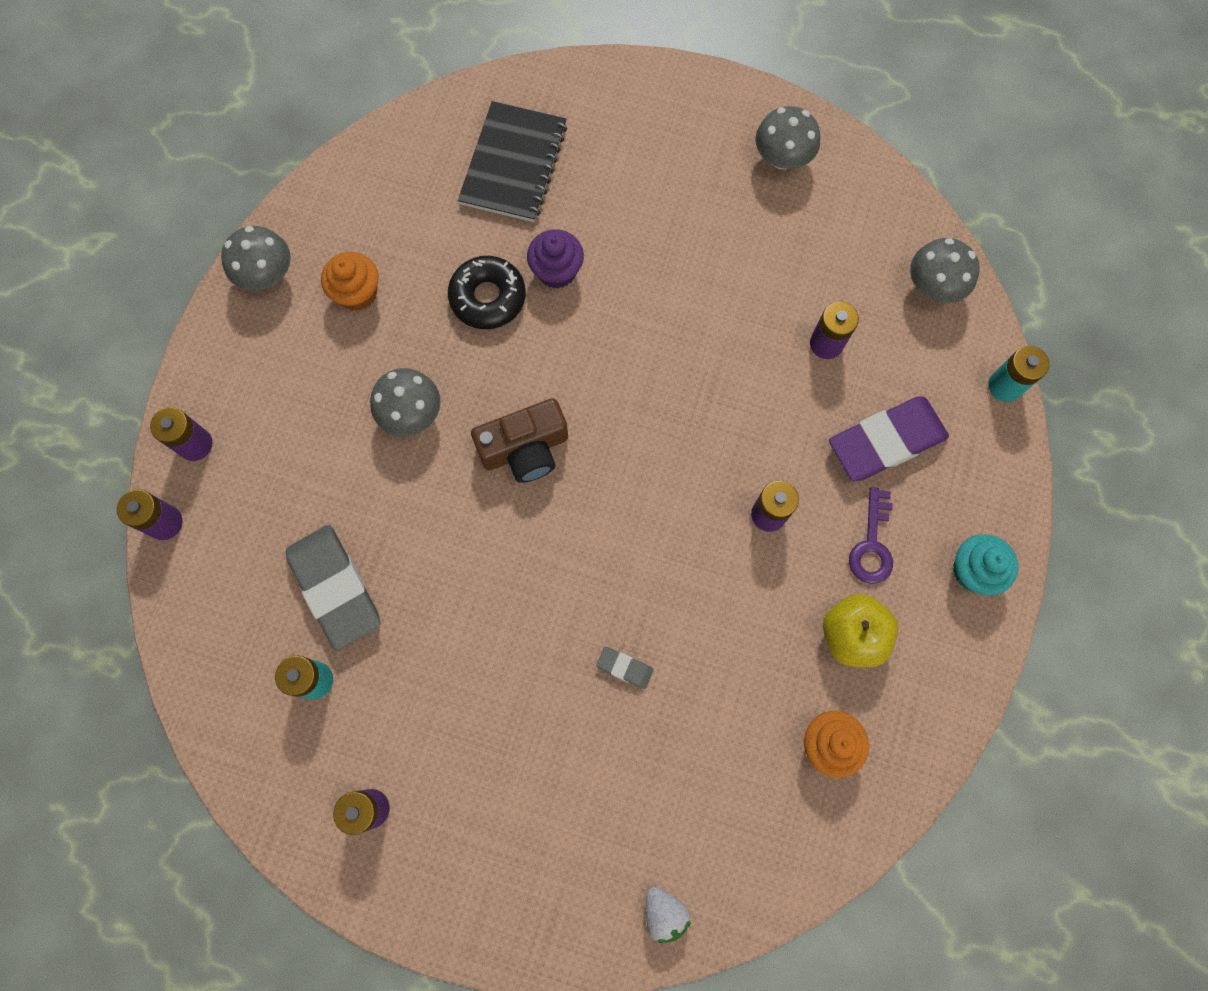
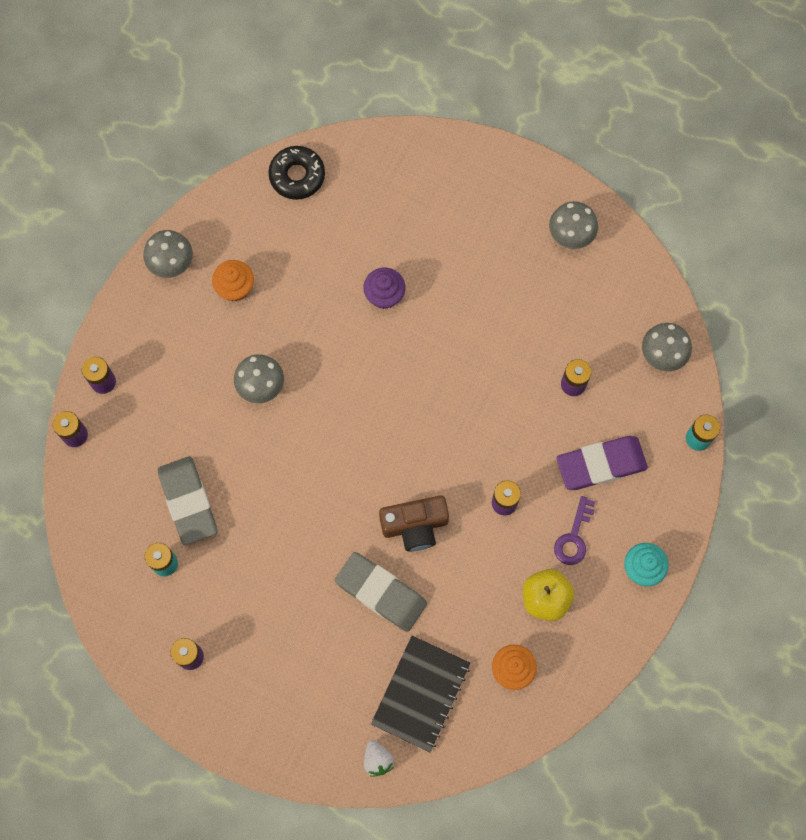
camera: 10 degrees right, 0 degrees up
black donut [448,256,526,329] -> black donut moved to [268,146,325,200]
black notebook [458,101,567,222] -> black notebook moved to [371,636,471,752]
brown camera [471,398,568,483] -> brown camera moved to [379,496,449,551]
grey eraser [596,647,654,689] -> grey eraser [335,552,427,632], size x2.32

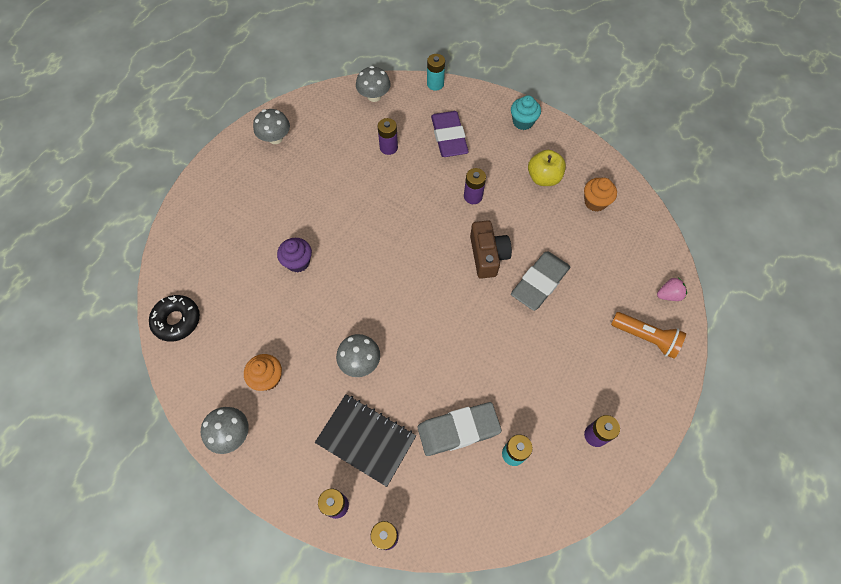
camera: 85 degrees left, 10 degrees down
white strawberry [364,740,394,777] -> pink strawberry [657,277,687,301]
black notebook [371,636,471,752] -> black notebook moved to [315,394,416,487]
purple key [554,496,595,565] -> none
none -> orange flashlight [611,312,686,359]

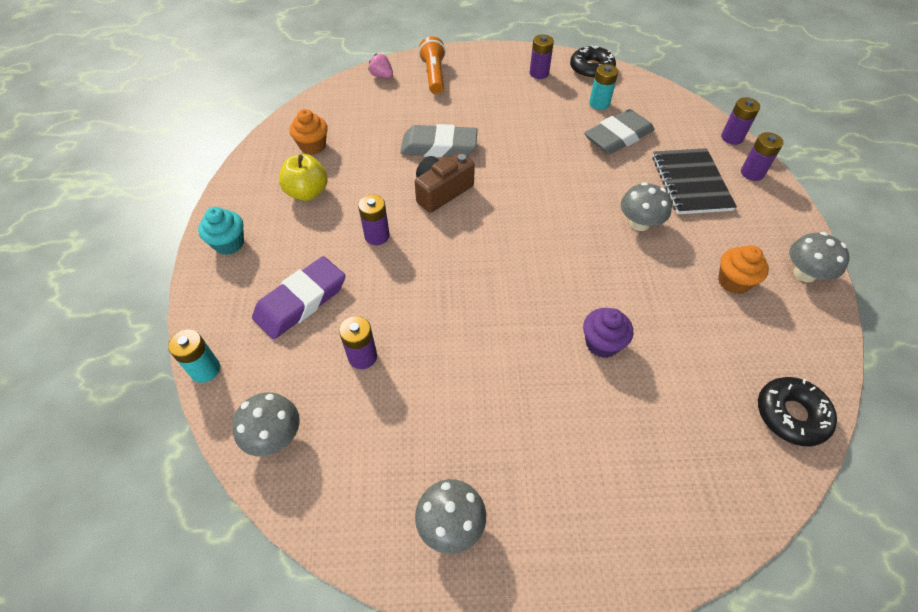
camera: 125 degrees left, 10 degrees down
grey eraser [418,402,502,456] -> grey eraser turned 75 degrees counterclockwise [584,109,655,154]
none -> black donut [570,45,616,79]

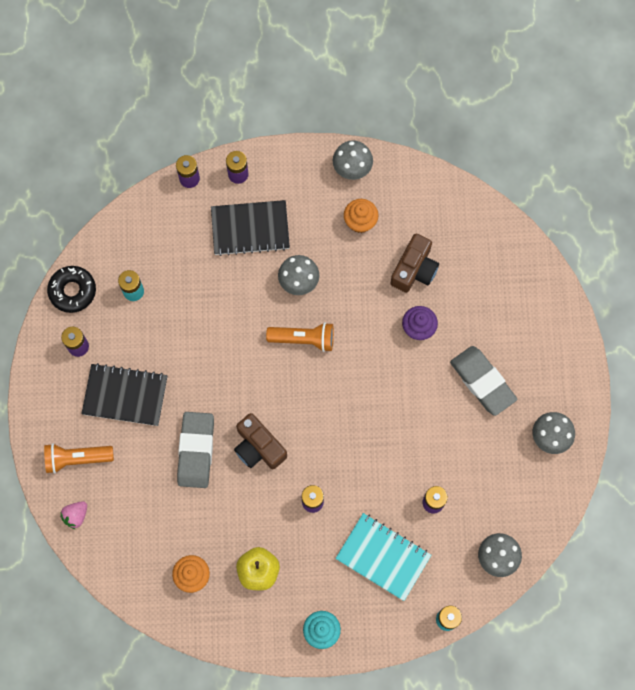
camera: 90 degrees left, 20 degrees up
purple eraser [252,256,345,340] -> turquoise notebook [335,513,431,601]
grey eraser [584,109,655,154] -> grey eraser moved to [450,346,517,416]
black donut [758,377,837,446] -> none
none -> black notebook [81,363,168,426]
none -> orange flashlight [266,322,334,352]
none -> brown camera [390,234,439,293]

